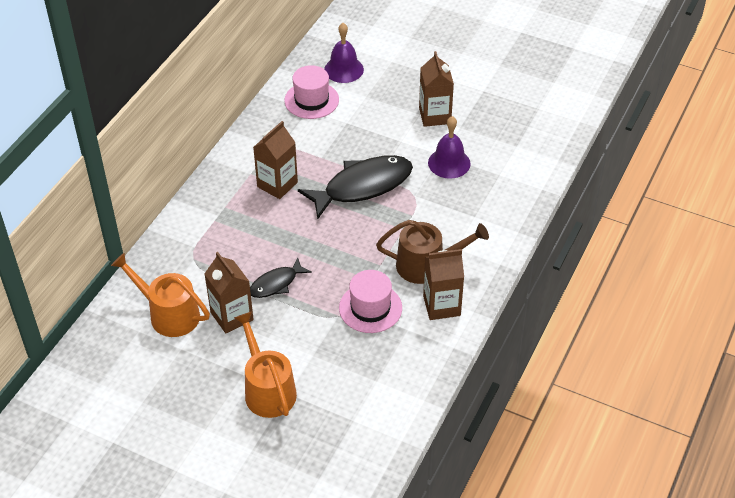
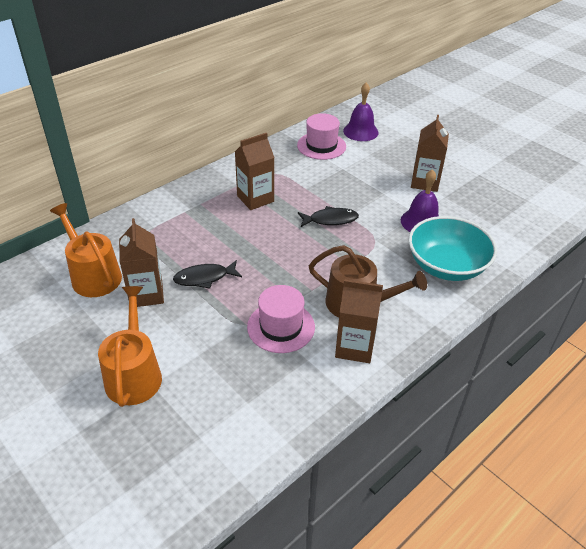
camera: 20 degrees right, 5 degrees down
black fish [298,155,413,219] -> black fish [298,206,359,227], size x0.53
none -> turquoise bowl [408,216,497,281]

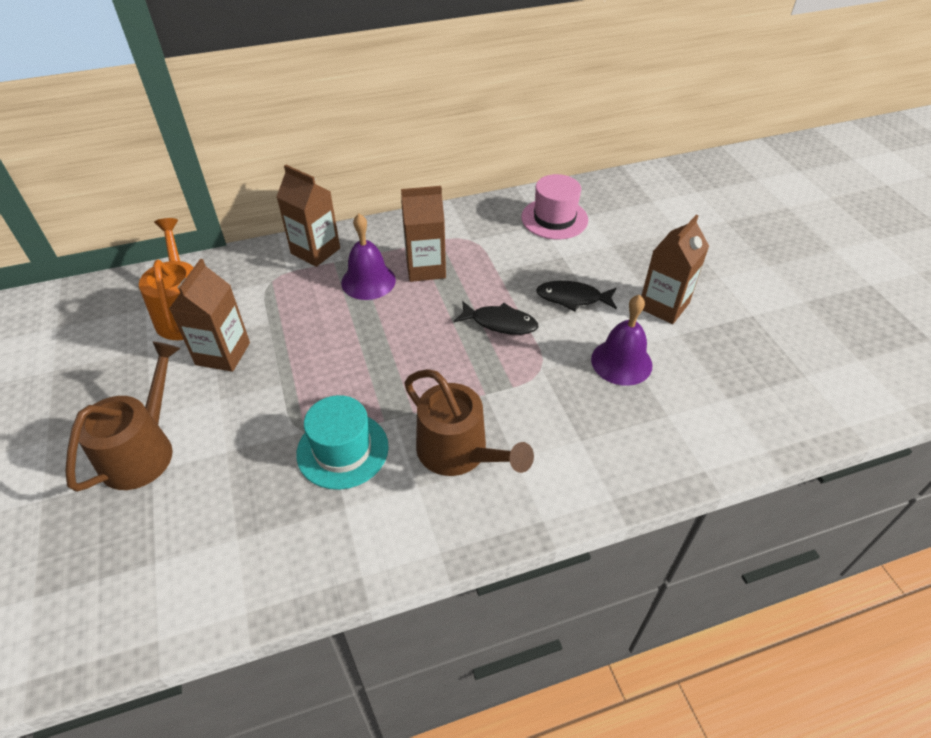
camera: 25 degrees right, 5 degrees up
orange watering can [98,286,162,407] -> brown watering can [65,342,181,492]
black fish [173,260,242,289] -> black fish moved to [536,281,617,311]
pink hat [247,285,315,353] -> turquoise hat [296,395,389,490]
brown carton [335,279,383,363] -> brown carton moved to [276,164,340,267]
purple bell [343,83,378,141] -> purple bell moved to [341,214,396,300]
turquoise bowl [408,216,497,281] -> none

